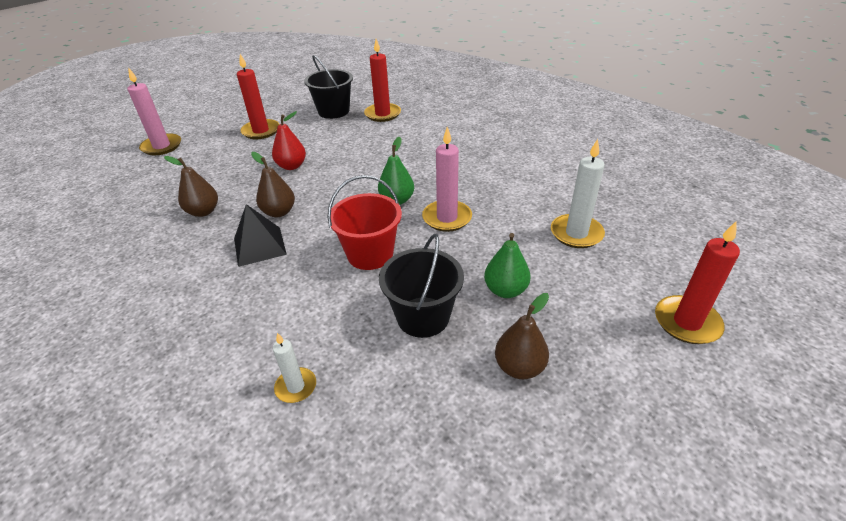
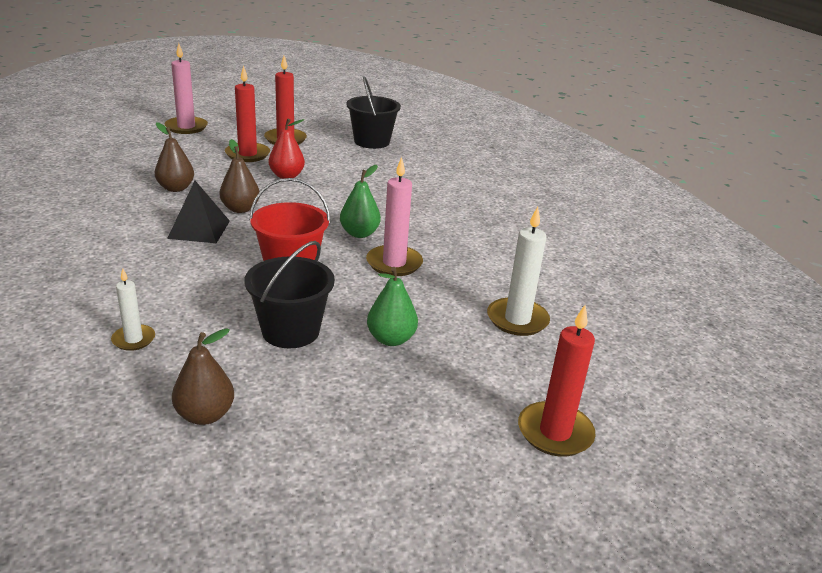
camera: 20 degrees right, 10 degrees down
red candle [364,39,401,122] -> red candle moved to [225,65,270,162]
brown pear [495,293,549,379] -> brown pear moved to [172,328,234,425]

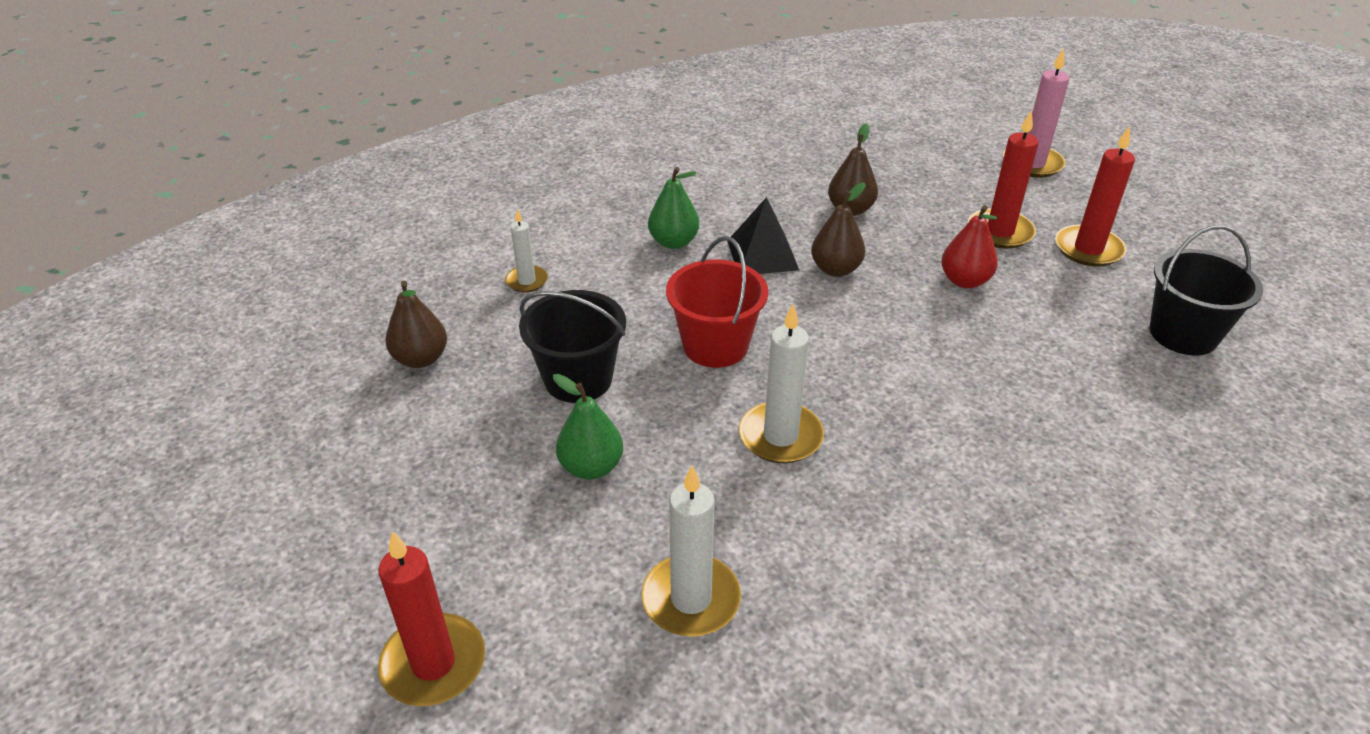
camera: 80 degrees right, 10 degrees up
green pear [340,165,381,238] -> green pear moved to [648,167,699,249]
pink candle [366,157,423,276] -> white candle [739,304,824,463]

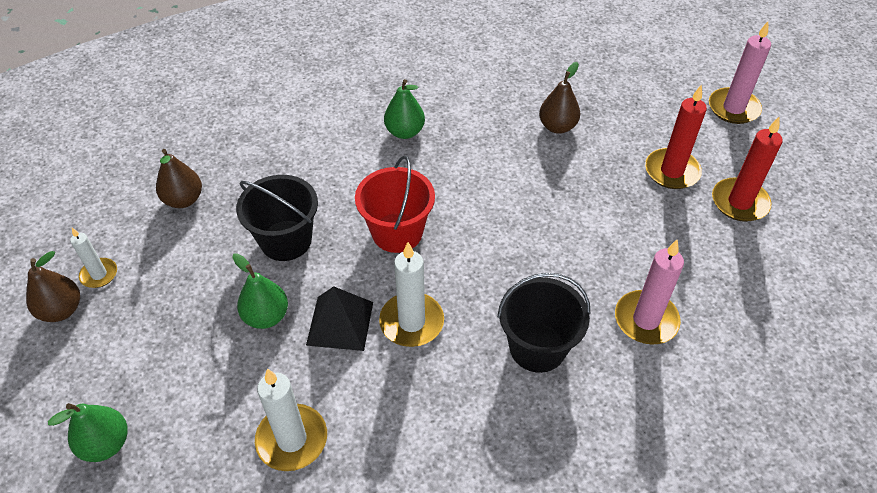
camera: 15 degrees right, 10 degrees up
red candle [378,531,485,706] -> green pear [48,403,128,462]
white candle [505,209,548,292] -> white candle moved to [70,228,117,288]
black pyramid [727,197,799,274] -> black pyramid moved to [306,286,373,351]
brown pear [811,182,866,277] -> brown pear moved to [26,251,80,322]
red pear [941,205,998,289] -> none
black bucket [1149,225,1263,355] -> black bucket moved to [497,273,590,373]
none -> pink candle [615,240,684,345]

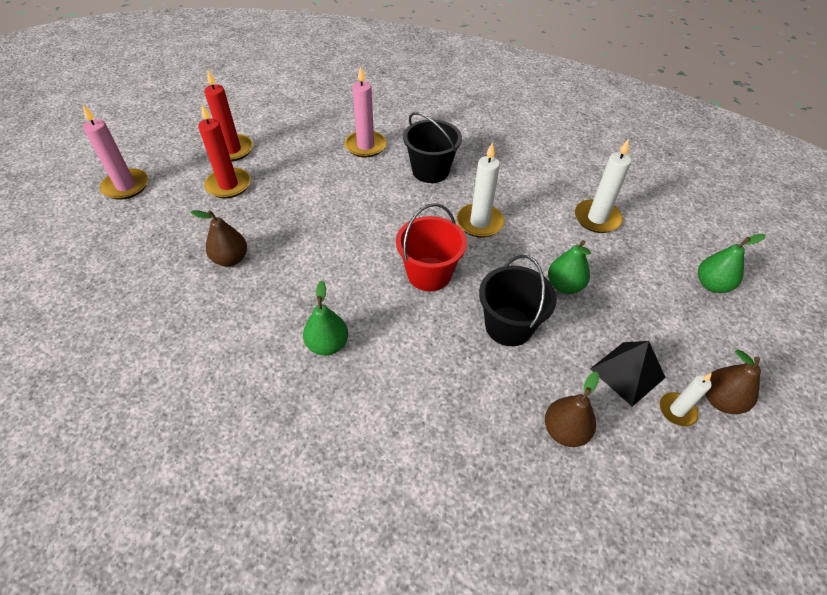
camera: 135 degrees left, 0 degrees up
black pyramid [306,286,373,351] -> black pyramid moved to [590,341,666,407]

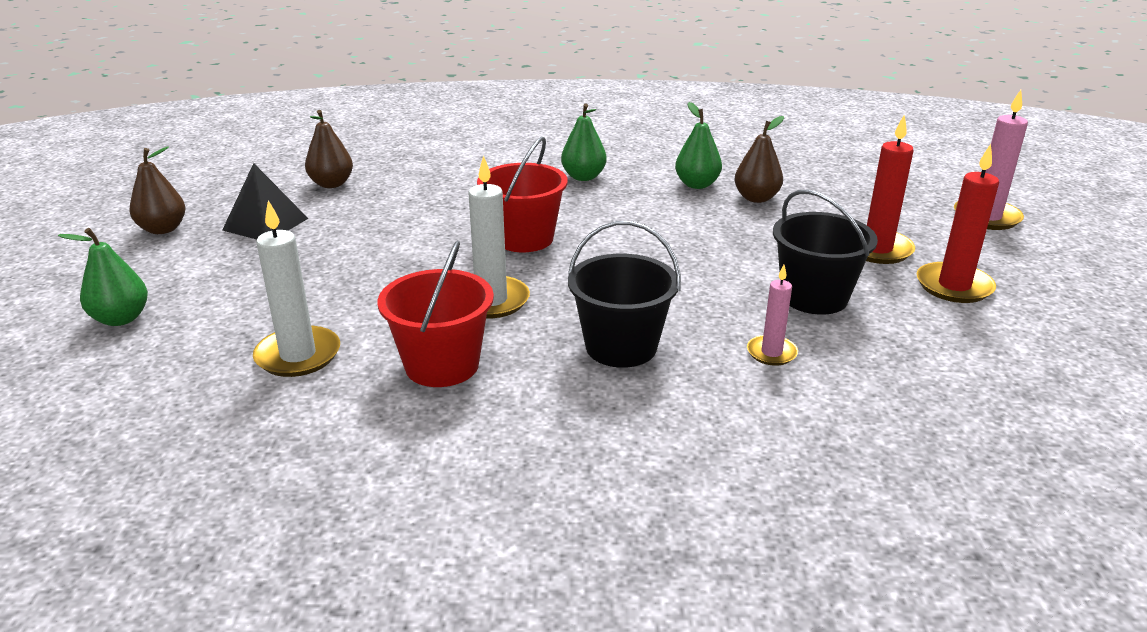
camera: 155 degrees right, 20 degrees down
pink candle [345,66,386,158] -> pink candle [747,265,798,366], size x0.60
black bucket [479,255,557,346] -> black bucket moved to [773,190,878,315]
green pear [548,240,591,294] -> green pear moved to [675,102,722,189]
white candle [660,373,712,426] -> none
none -> red bucket [377,241,494,387]

